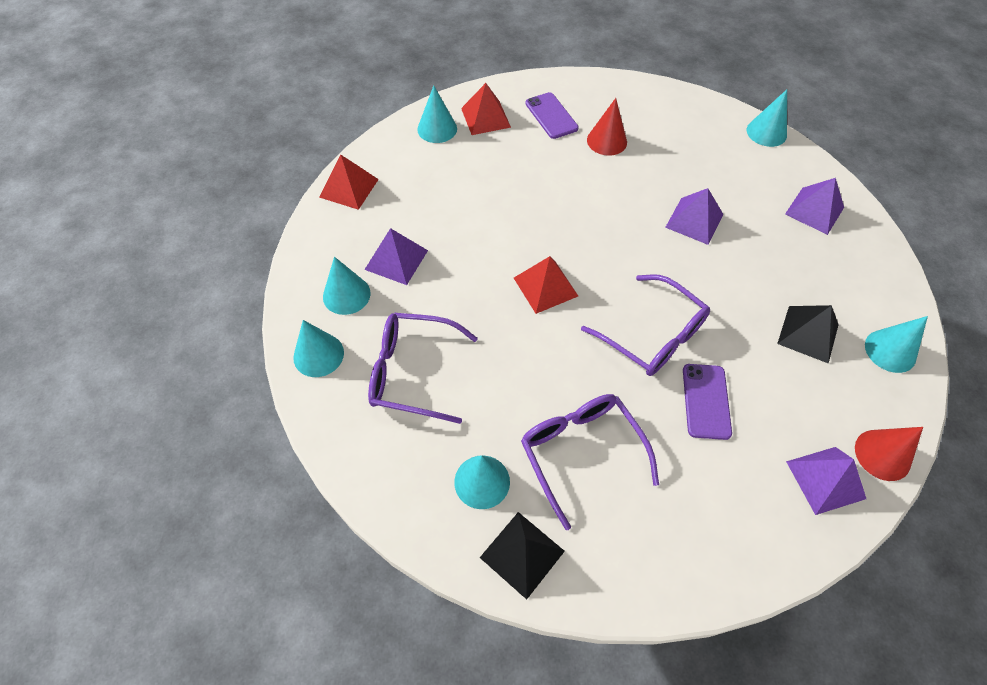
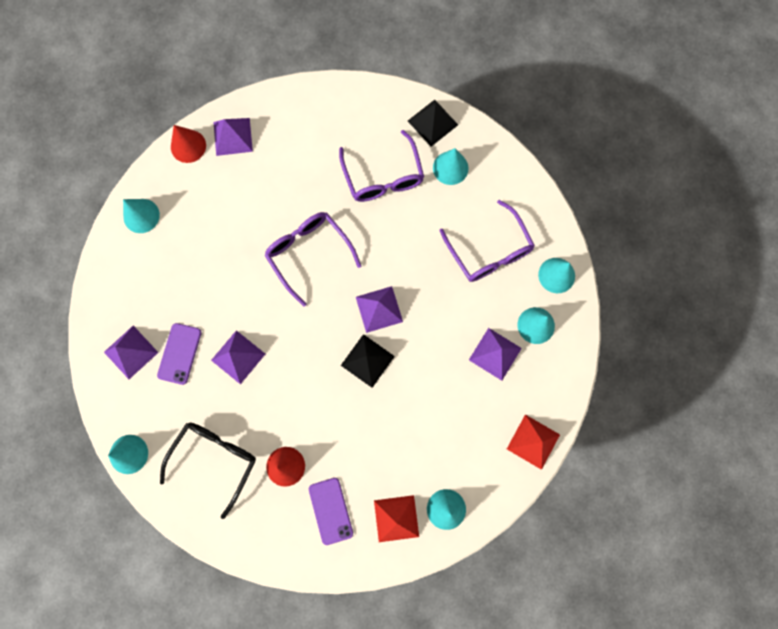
camera: 170 degrees left, 20 degrees up
purple glasses [368,313,478,424] -> purple glasses turned 45 degrees clockwise [439,200,535,282]
red pyramid [514,256,578,314] -> purple pyramid [356,286,403,333]
purple phone [683,364,732,440] -> purple phone moved to [157,323,202,385]
black pyramid [777,305,839,364] -> black pyramid moved to [341,334,395,388]
none -> black glasses [160,422,256,519]

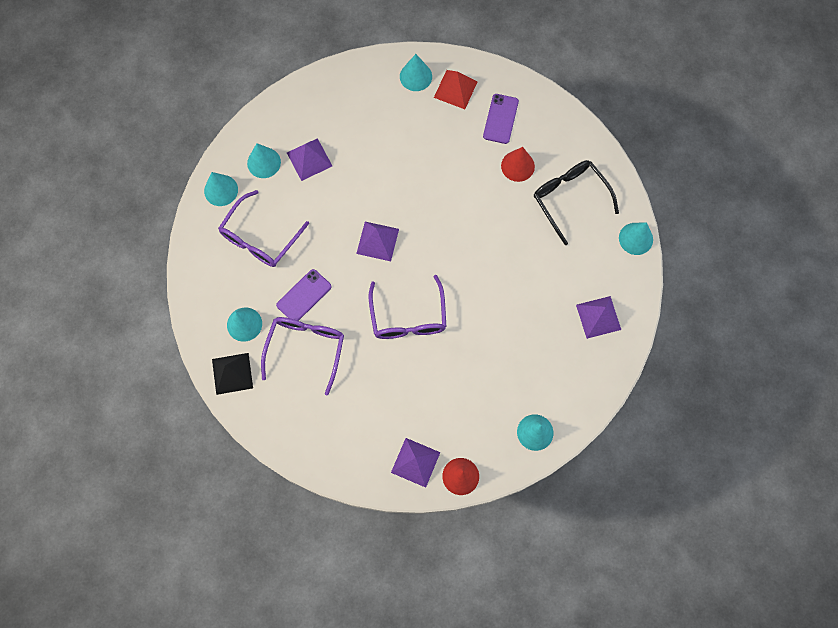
camera: 150 degrees left, 5 degrees down
purple phone [157,323,202,385] -> purple phone moved to [276,269,331,321]
black glasses [160,422,256,519] -> black glasses turned 90 degrees clockwise [534,160,619,245]
purple pyramid [211,330,265,384] -> none
black pyramid [341,334,395,388] -> none
purple glasses [439,200,535,282] -> purple glasses turned 150 degrees counterclockwise [218,190,309,267]
red pyramid [507,415,560,470] -> none

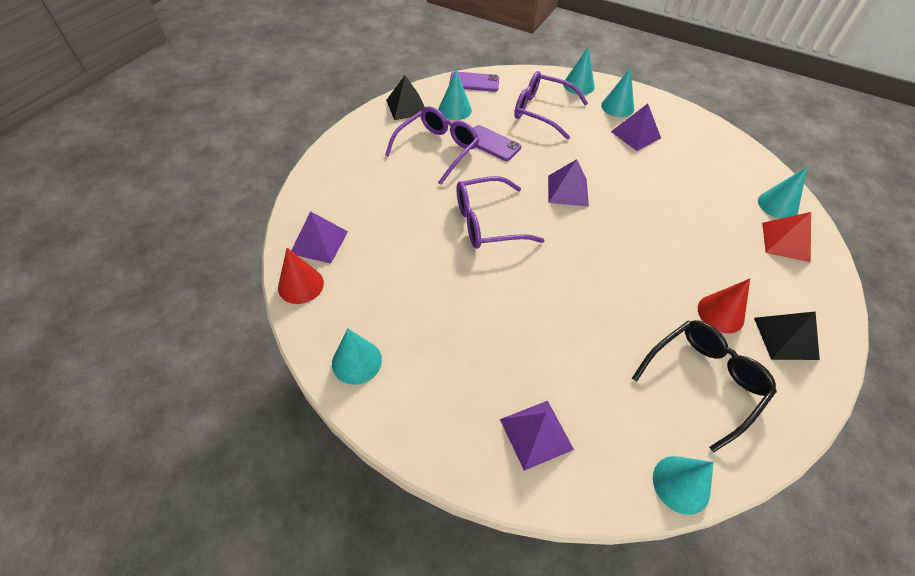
camera: 80 degrees right, 20 degrees down
purple glasses [261,317,344,395] -> purple glasses turned 60 degrees counterclockwise [385,107,479,185]
purple phone [483,94,519,144] -> purple phone moved to [449,71,499,92]
none -> black pyramid [754,312,820,360]

